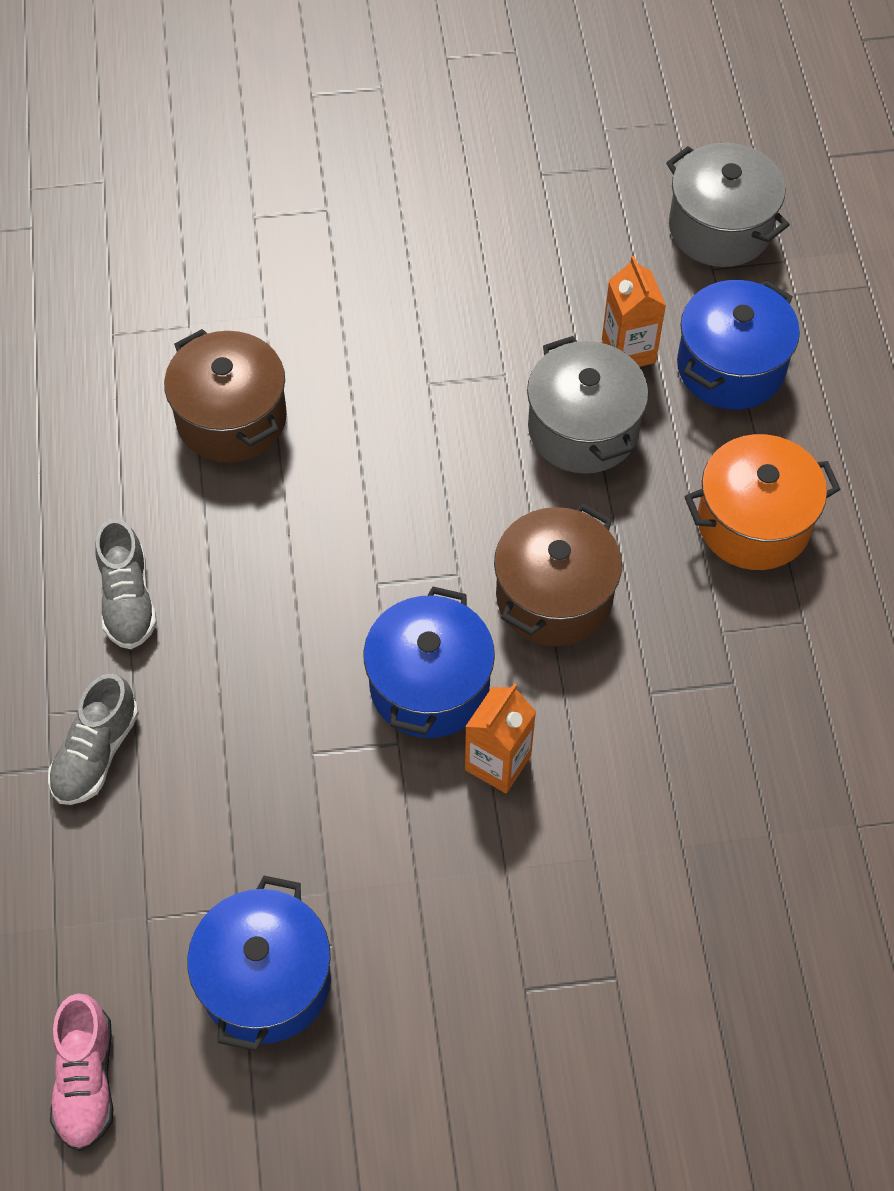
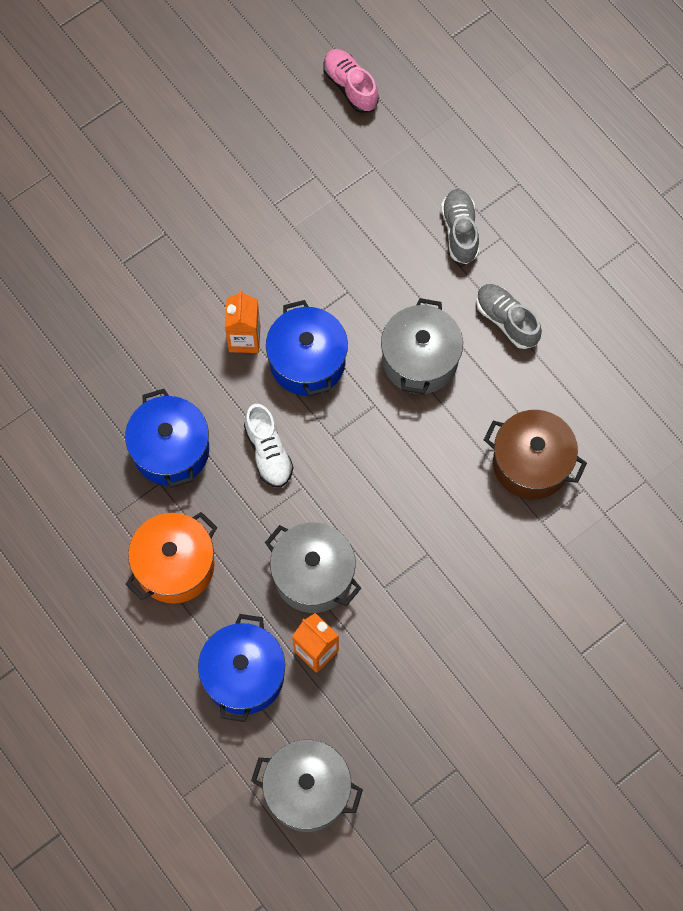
camera: 150 degrees right, 10 degrees up
blue pot [187,876,331,1051] -> blue pot moved to [125,389,209,488]
brown pot [494,504,622,646] -> white shoe [244,404,293,488]
none -> grey pot [381,298,463,394]

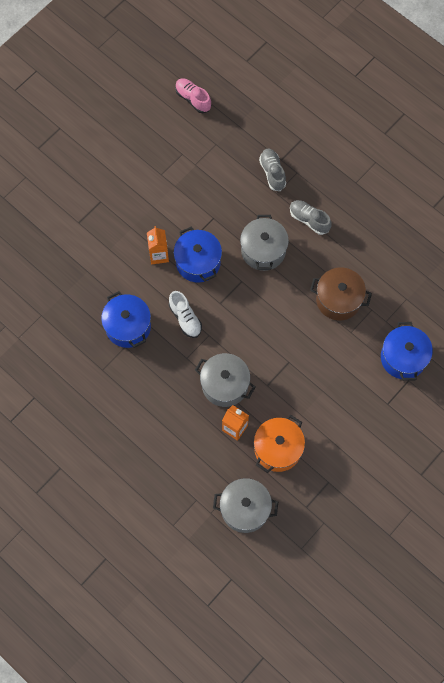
camera: 10 degrees left, 0 degrees up
orange pot [126,512,217,603] -> orange pot moved to [254,415,305,473]
blue pot [198,614,285,722] -> blue pot moved to [381,322,433,381]

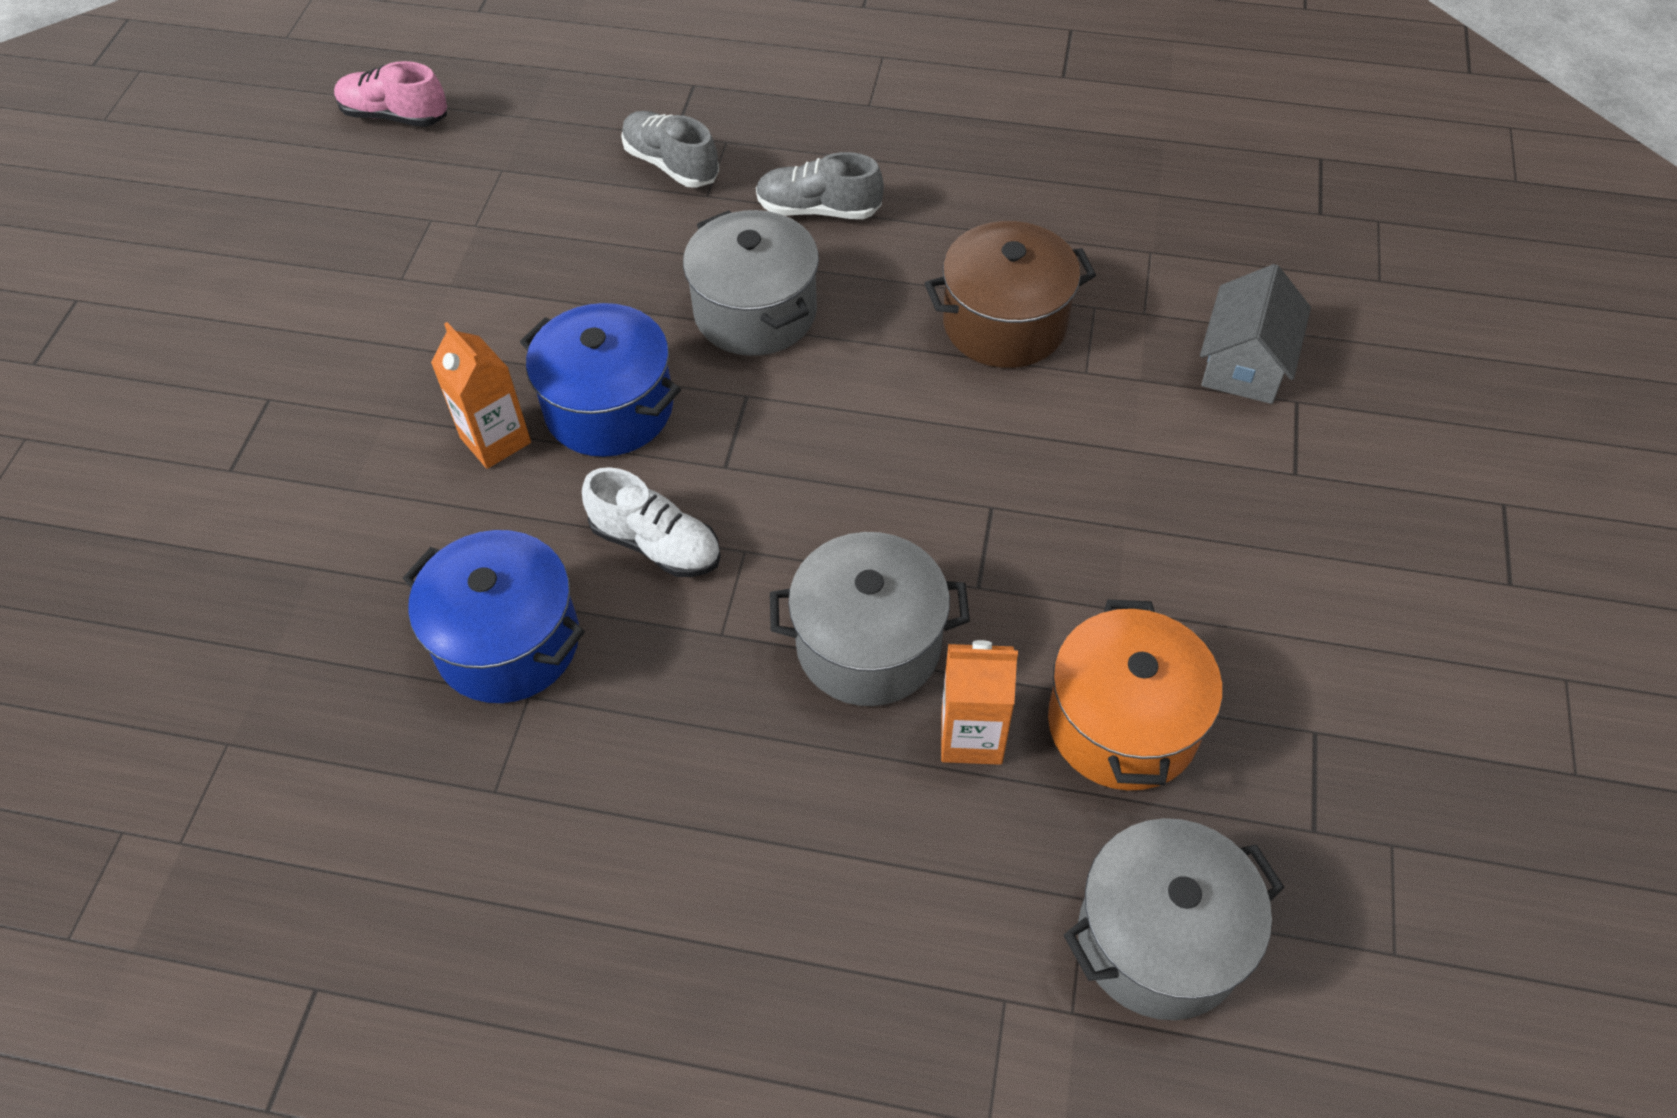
camera: 30 degrees left, 15 degrees down
blue pot [381,322,433,381] -> grey house [1200,264,1311,404]

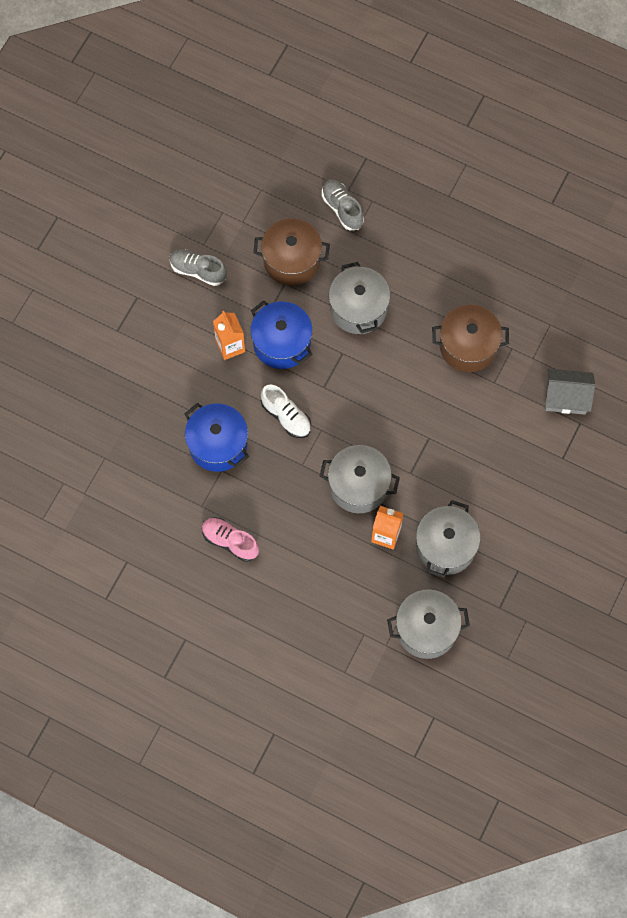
camera: 15 degrees right, 15 degrees up
pink shoe [334,61,447,127] -> pink shoe moved to [202,517,259,562]
grey shoe [756,152,884,219] -> grey shoe moved to [169,249,227,286]
orange pot [1048,600,1222,791] -> grey pot [416,500,481,578]
grey house [1200,264,1311,404] -> grey house turned 60 degrees clockwise [545,368,595,415]
none -> brown pot [253,218,330,285]

